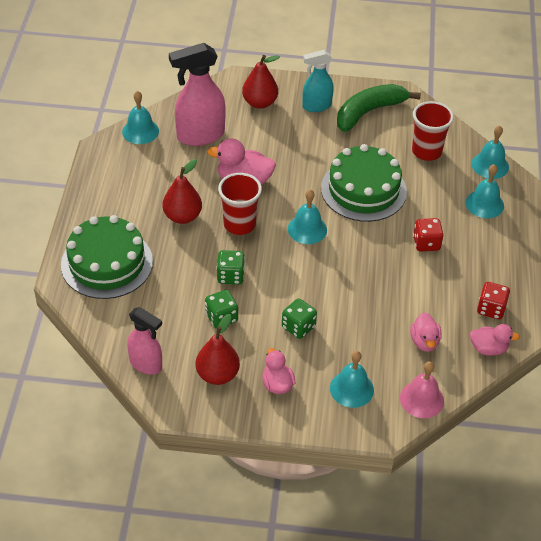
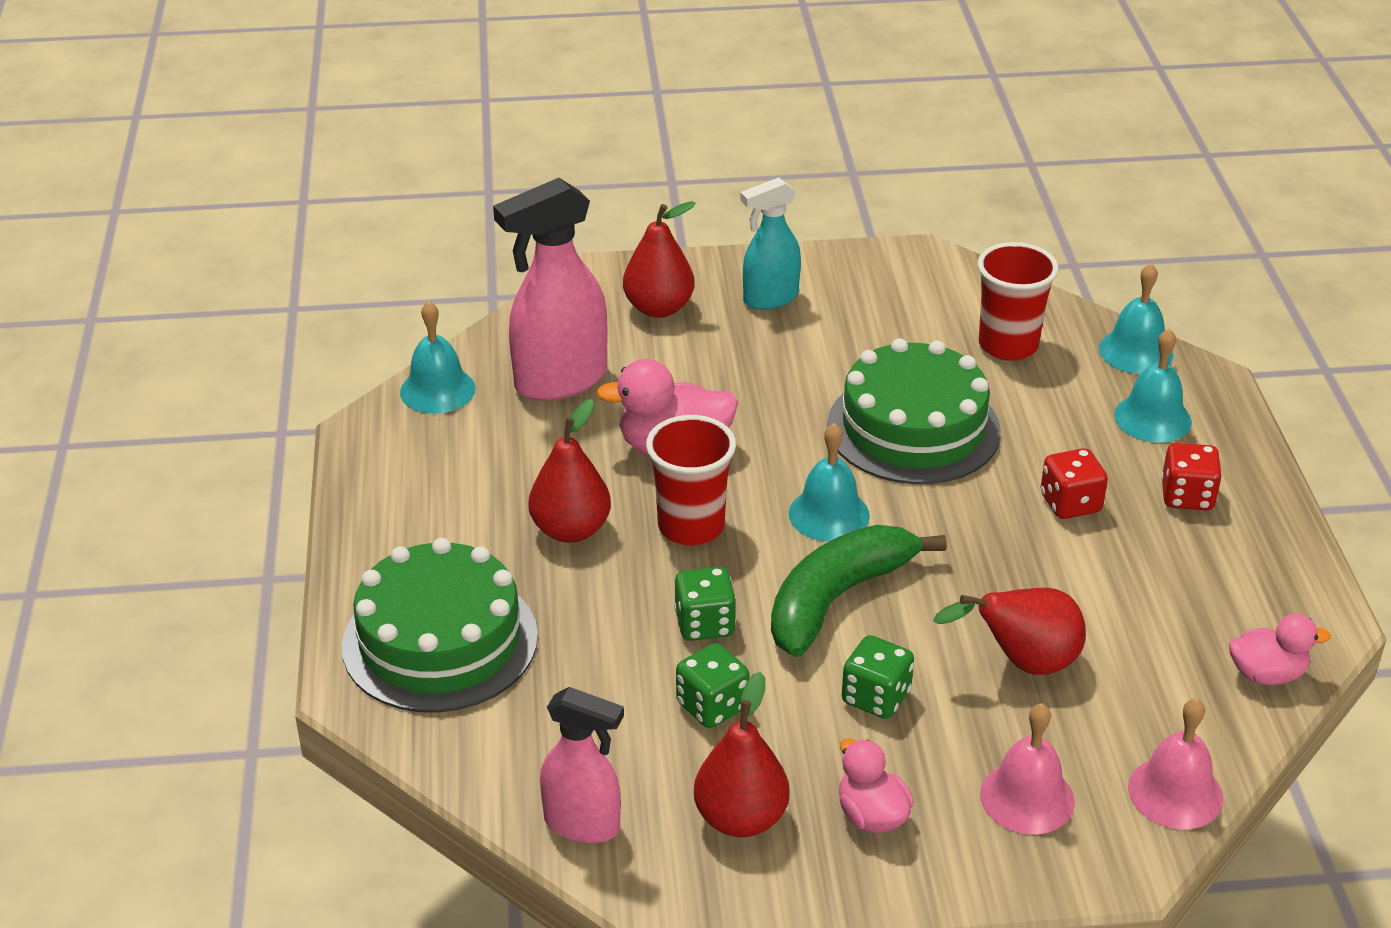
camera: 10 degrees left, 10 degrees down
turquoise bell [330,351,374,408] -> pink bell [980,703,1075,834]
green banana [337,84,421,132] -> green banana moved to [771,525,947,657]
pink duck [410,312,442,352] -> none
red dice [477,282,510,319] -> red dice moved to [1161,443,1222,511]
none -> red pear [933,588,1086,675]

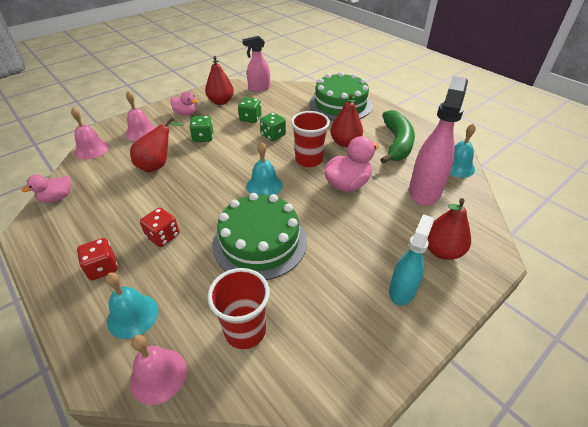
camera: 145 degrees right, 5 degrees up
green banana [771,525,947,657] -> green banana moved to [380,110,415,164]
turquoise bell [1099,263,1173,374] -> pink bell [130,335,187,405]

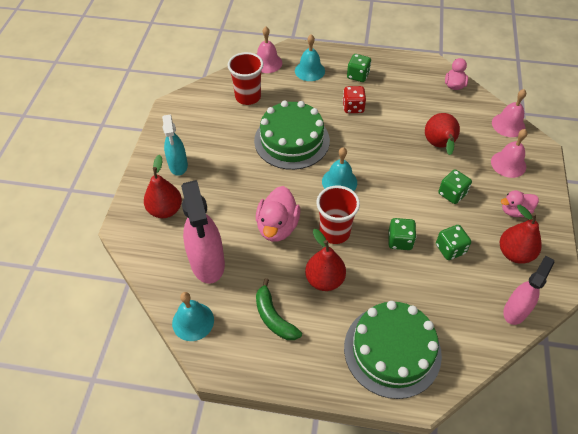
camera: 140 degrees right, 10 degrees up
red dice [77,238,118,280] -> green dice [347,54,371,82]
green banana [380,110,415,164] -> green banana [256,278,302,340], size x0.65

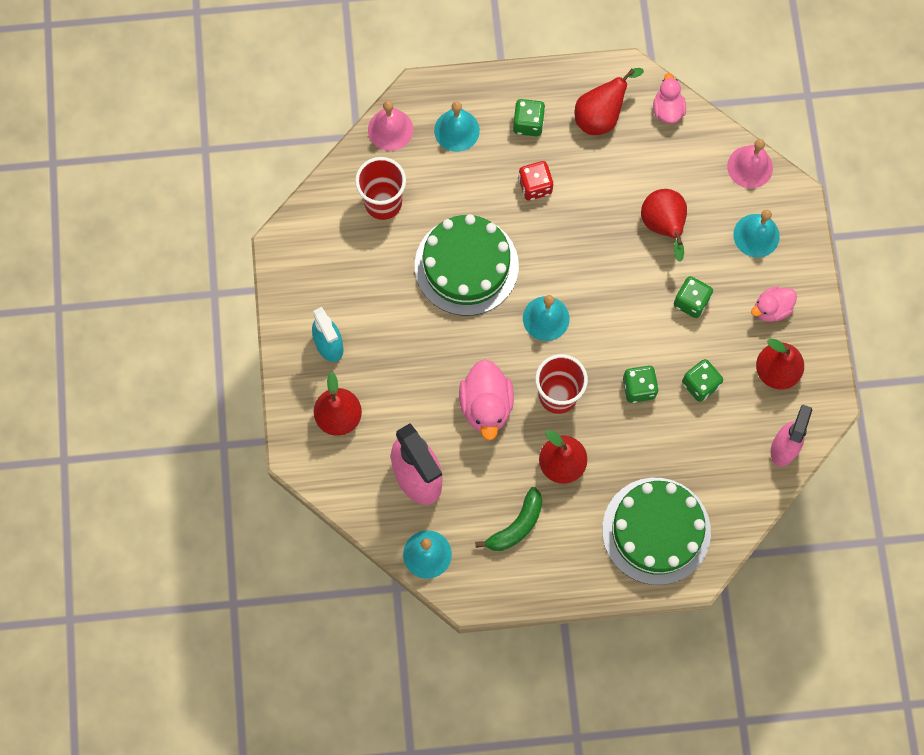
camera: 15 degrees left, 20 degrees up
green banana [256,278,302,340] -> green banana turned 90 degrees counterclockwise [475,487,542,551]
pink bell [491,129,527,178] -> turquoise bell [733,210,780,257]
none -> red pear [575,68,644,135]

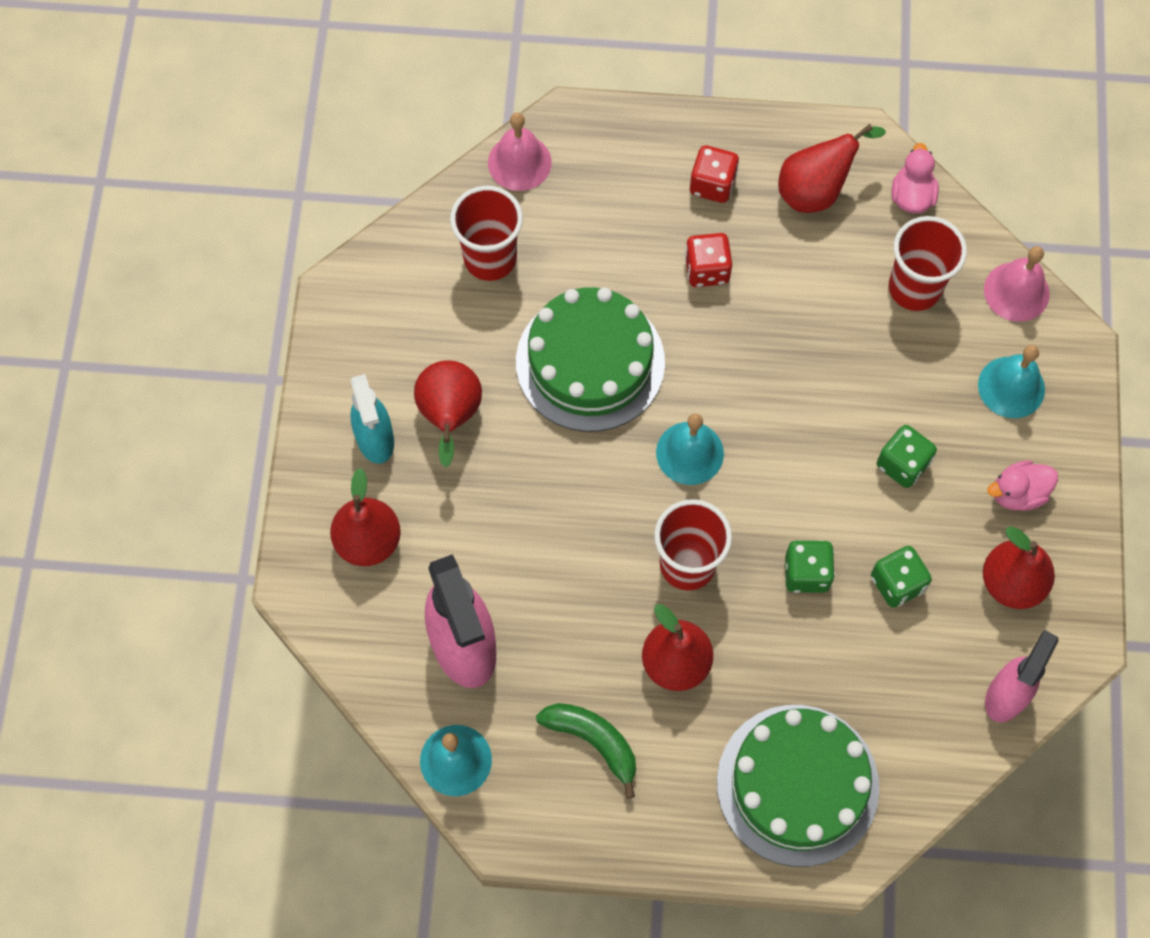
camera: 10 degrees right, 5 degrees down
turquoise bell [434,101,480,152] -> none
pink duck [459,359,514,441] -> none
green banana [475,487,542,551] -> green banana turned 105 degrees counterclockwise [536,703,636,799]
green dice [513,99,545,137] -> red dice [690,145,739,203]
red pear [641,189,687,262] -> red pear moved to [414,360,482,467]
none -> red cup [889,216,967,311]

